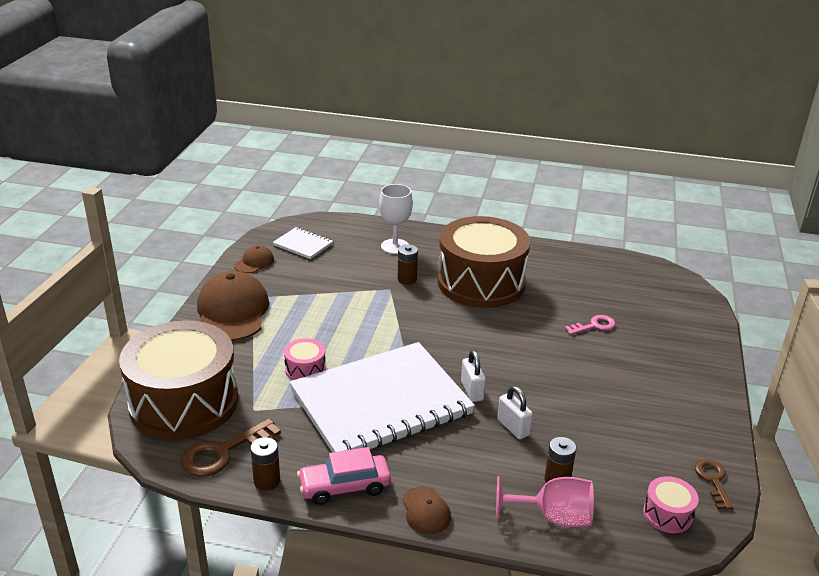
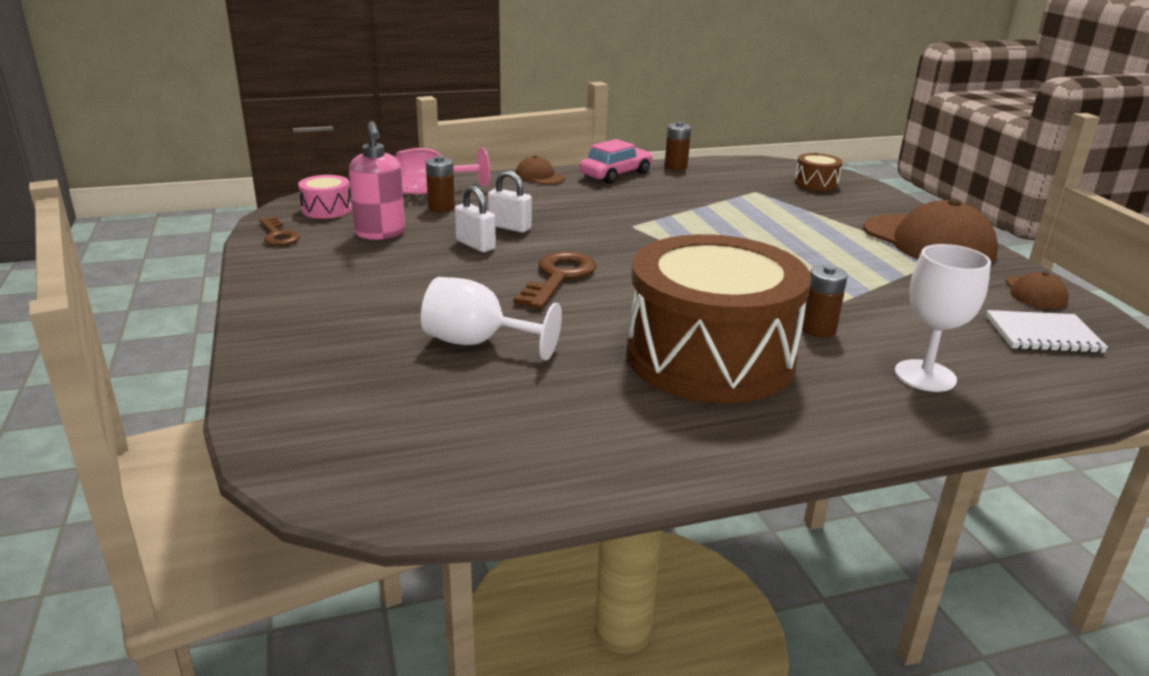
camera: 150 degrees right, 5 degrees down
brown drum [119,320,238,440] -> brown drum [794,153,843,191], size x0.40
brown key [181,418,281,477] -> brown key moved to [514,251,596,309]
pink drum [284,338,326,380] -> none
white notebook [290,342,475,452] -> none
white padlock [461,350,486,402] -> white padlock moved to [455,185,496,252]
pink key [565,315,615,335] -> white goblet [421,277,562,361]
none -> pink soap dispenser [349,121,405,240]

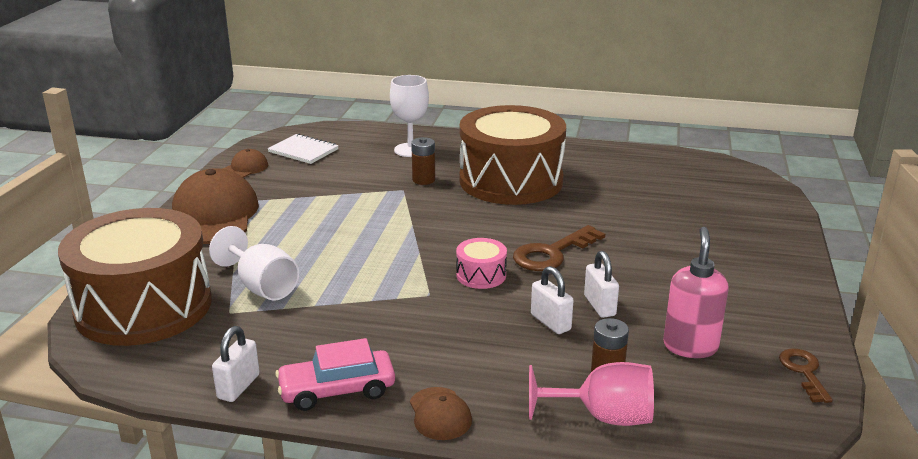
camera: 150 degrees left, 0 degrees up
pink drum [298,175,352,219] -> pink drum moved to [456,238,507,289]
white goblet [421,277,562,361] -> white goblet moved to [209,226,299,301]
brown battery [665,122,691,170] -> white padlock [212,326,260,402]
brown drum [794,153,843,191] -> brown drum [58,208,212,346], size x2.50

